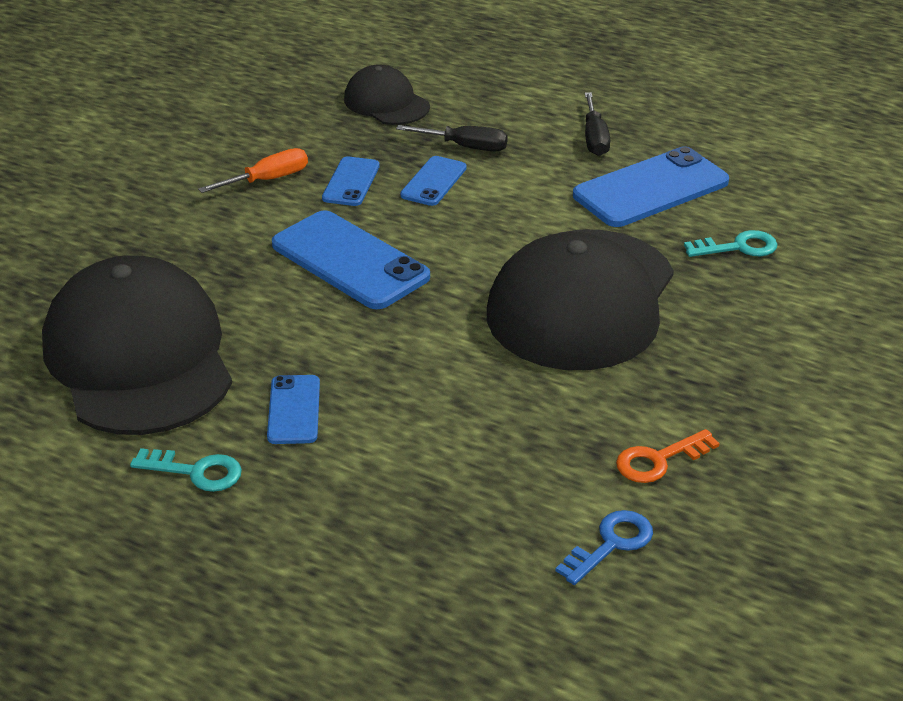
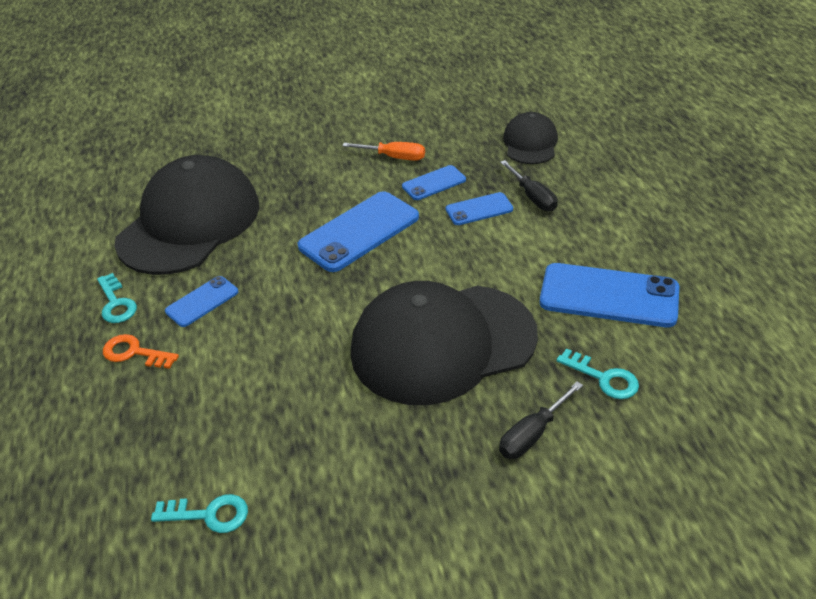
camera: 50 degrees right, 5 degrees up
blue phone [272,210,430,309] -> blue phone turned 45 degrees clockwise [298,191,419,272]
blue key [555,510,653,585] -> turquoise key [151,494,248,533]
black screwdriver [585,92,610,156] -> black screwdriver moved to [499,381,583,459]
orange key [616,429,720,483] -> orange key moved to [103,334,179,369]

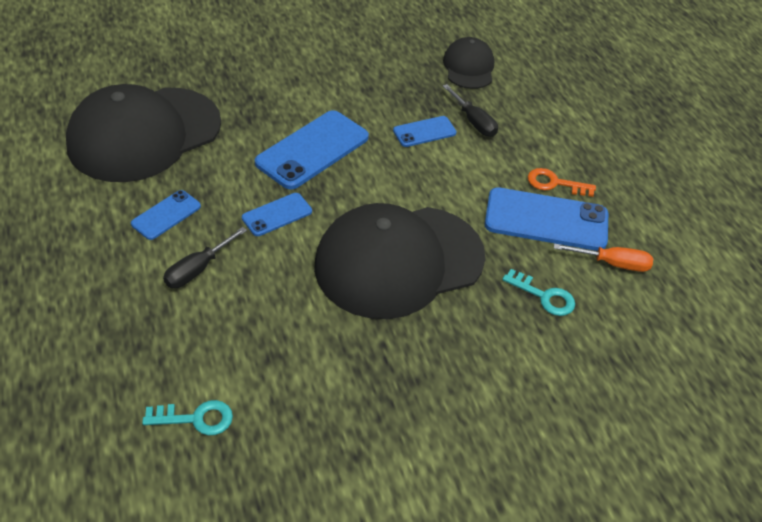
camera: 10 degrees left, 5 degrees up
turquoise key [97,273,137,323] -> none
orange key [103,334,179,369] -> orange key moved to [528,168,596,197]
black cap [114,155,259,275] -> black cap turned 150 degrees counterclockwise [66,84,221,182]
orange screwdriver [343,142,425,161] -> orange screwdriver moved to [554,243,653,272]
blue phone [402,165,466,200] -> blue phone moved to [242,193,312,236]
black screwdriver [499,381,583,459] -> black screwdriver moved to [163,227,247,288]

